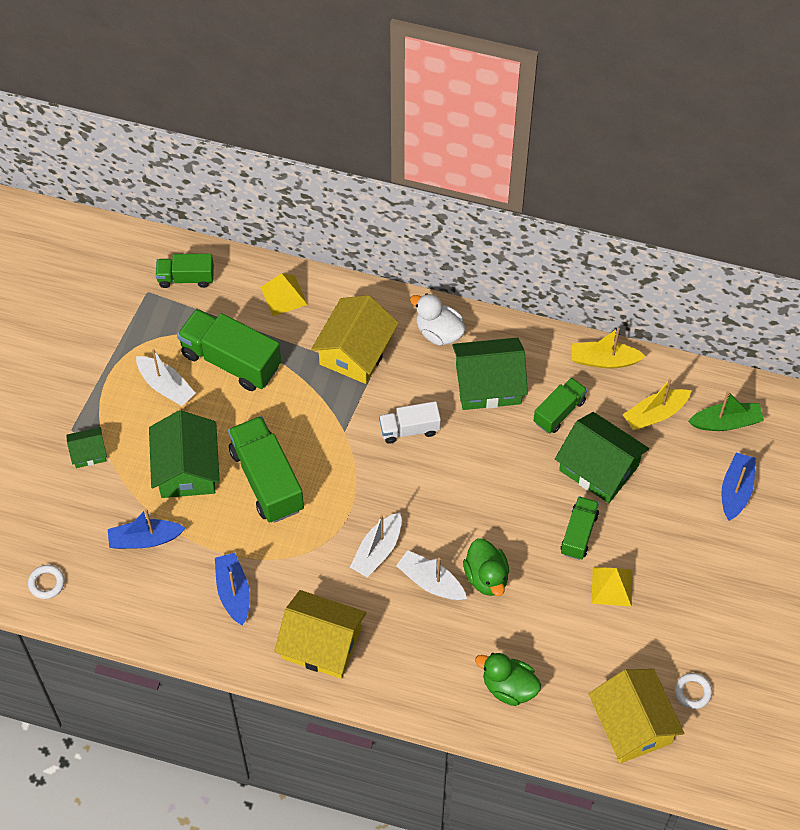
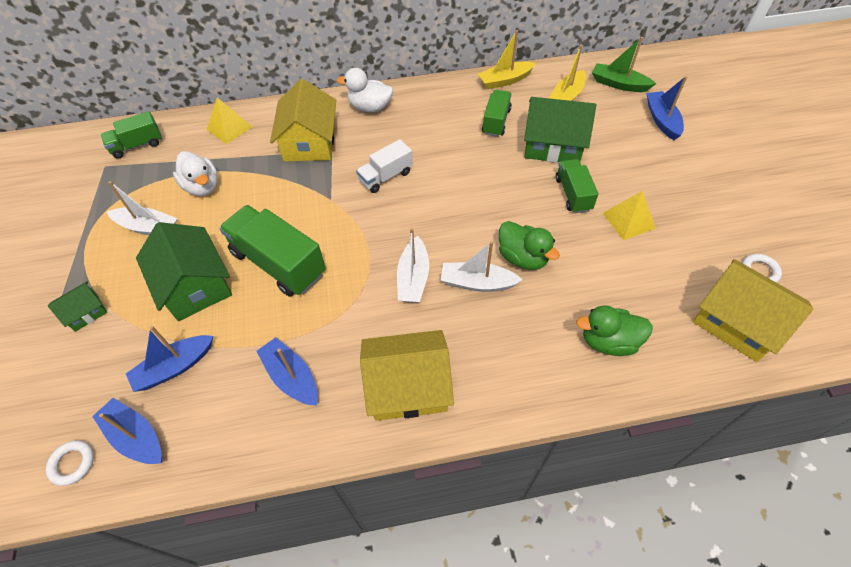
camera: 25 degrees left, 5 degrees down
green truck [177,309,281,391] -> white duck [173,151,218,196]
green house [452,338,528,410] -> none
green boat [688,391,764,431] -> green boat turned 120 degrees counterclockwise [592,37,656,92]
none -> blue boat [92,398,162,464]

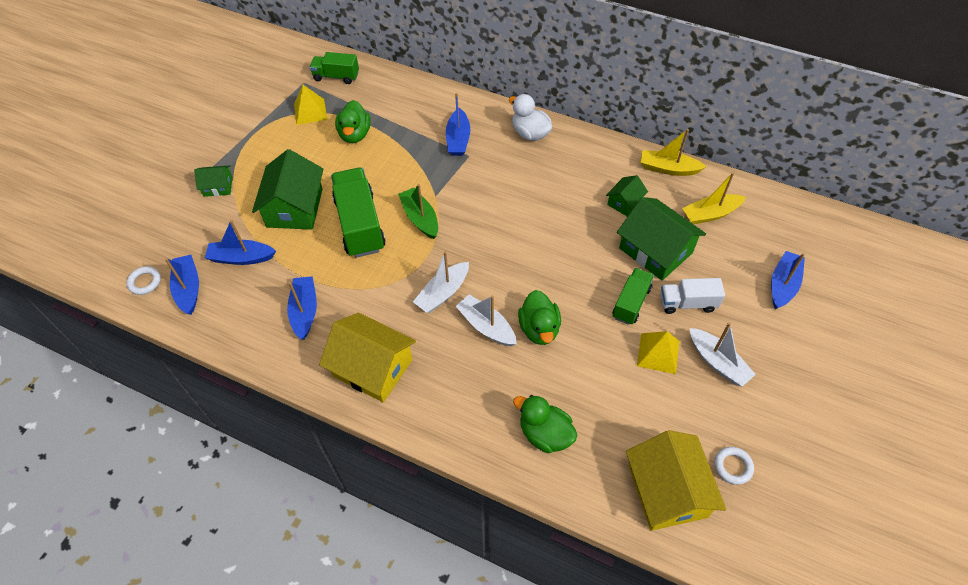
camera: 35 degrees right, 0 degrees up
white boat [107,181,177,235] -> white boat moved to [690,322,756,386]
white duck [173,151,218,196] -> green duck [335,100,371,143]
yellow pyramid [207,97,252,144] -> yellow pyramid moved to [294,85,327,125]
yellow house [270,79,336,161] -> blue boat [446,93,471,156]
white truck [356,139,413,193] -> white truck moved to [660,278,725,314]
green truck [482,90,512,137] -> green house [606,175,648,217]
green boat [592,37,656,92] -> green boat moved to [398,184,438,239]

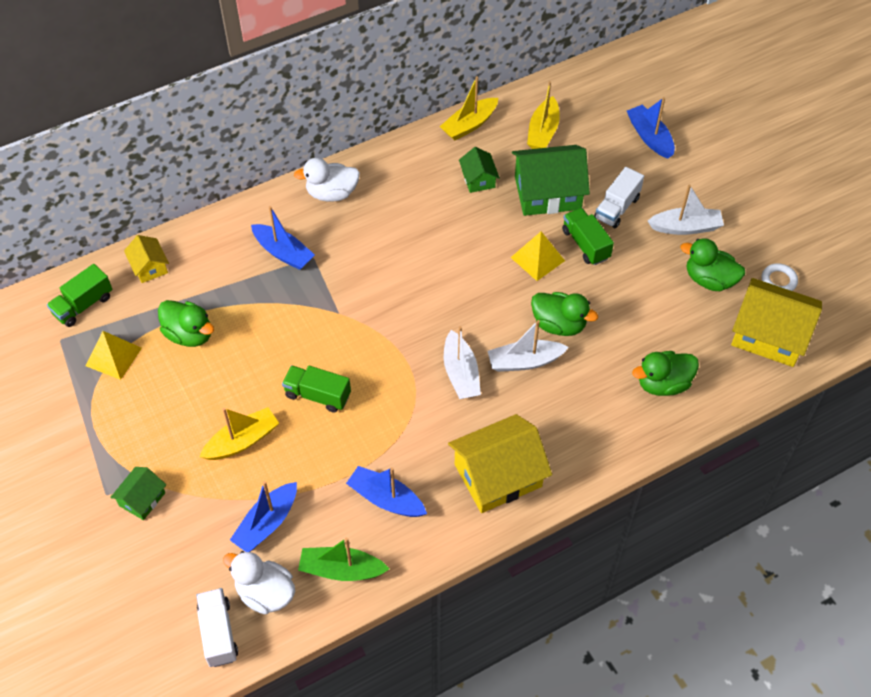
camera: 55 degrees left, 0 degrees up
white ring [126,266,161,295] -> white truck [196,588,238,667]
blue boat [165,255,199,315] -> white duck [223,551,295,614]
green house [252,149,324,230] -> yellow boat [199,408,279,460]
green truck [331,168,386,258] -> green truck [282,365,351,413], size x0.58
green boat [398,184,438,239] -> green boat moved to [298,538,389,581]
yellow pyramid [637,331,679,374] -> yellow pyramid moved to [510,232,565,281]
none -> yellow house [124,235,169,283]
none -> green duck [681,238,745,291]

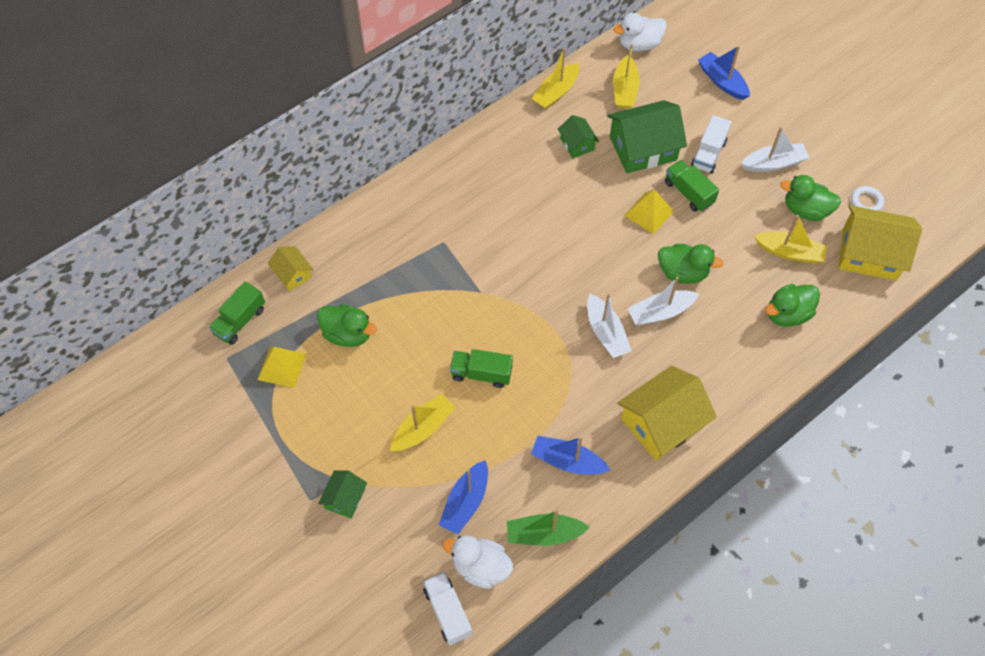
camera: 10 degrees left, 5 degrees up
blue boat [251,206,315,270] -> none
white duck [294,158,360,202] -> white duck moved to [614,13,667,51]
none -> yellow boat [754,215,827,264]

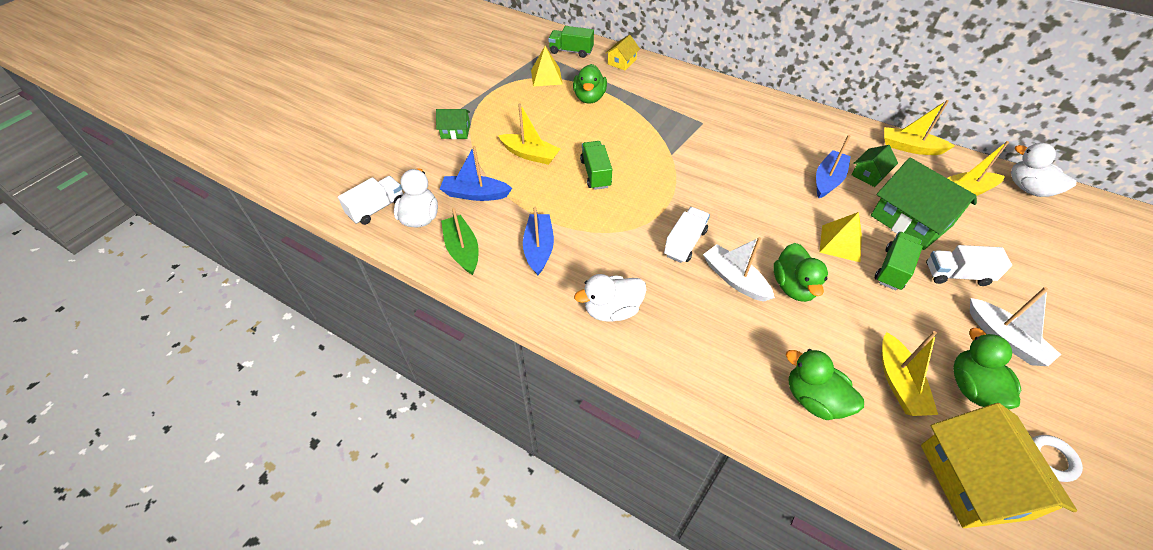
camera: 70 degrees right, 10 degrees down
white boat [587,293,631,358] -> white truck [664,207,710,263]
yellow house [617,366,717,460] -> white duck [574,274,646,321]
blue boat [698,46,750,100] -> blue boat moved to [816,135,851,198]

